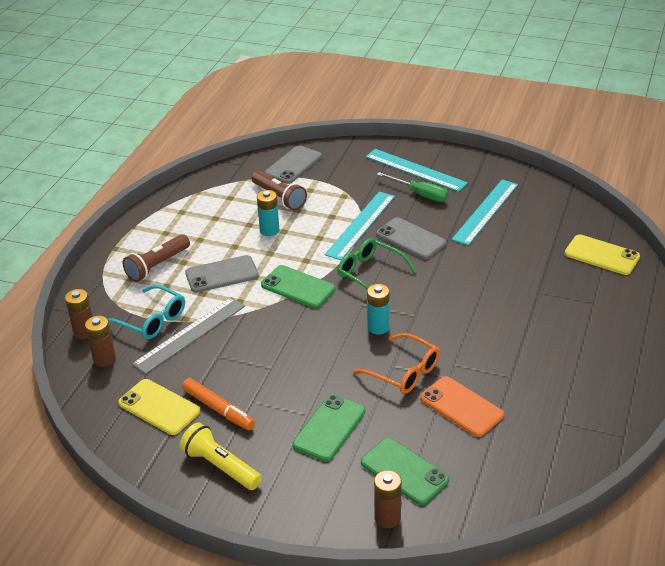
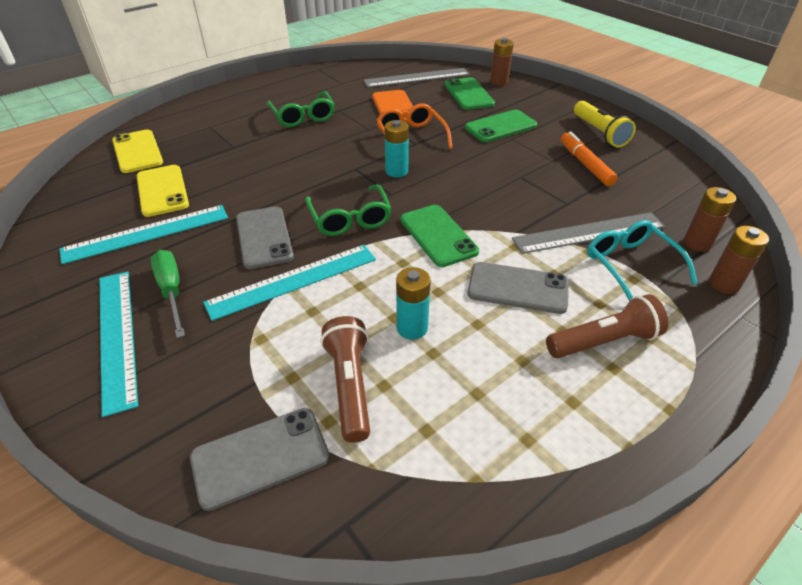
camera: 150 degrees left, 5 degrees up
yellow phone [118,379,200,435] -> yellow phone moved to [137,165,189,217]
none -> green glasses [267,91,335,127]
none -> grey ruler [363,68,470,88]

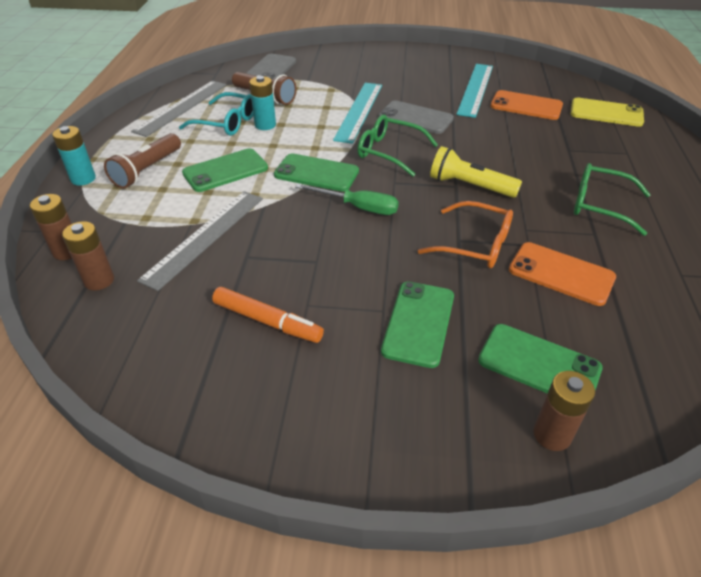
camera: 135 degrees right, 0 degrees up
turquoise ruler [100,271,138,417] -> none
yellow phone [137,165,189,217] -> orange phone [490,90,563,120]
green screwdriver [151,250,185,338] -> green screwdriver moved to [295,184,399,215]
grey ruler [363,68,470,88] -> grey ruler moved to [131,81,227,137]
turquoise battery [385,120,409,177] -> turquoise battery moved to [52,126,96,186]
grey phone [467,262,569,314] -> green phone [182,148,268,192]
yellow flashlight [574,101,636,148] -> yellow flashlight moved to [430,146,522,198]
turquoise glasses [587,220,698,301] -> turquoise glasses moved to [179,92,253,136]

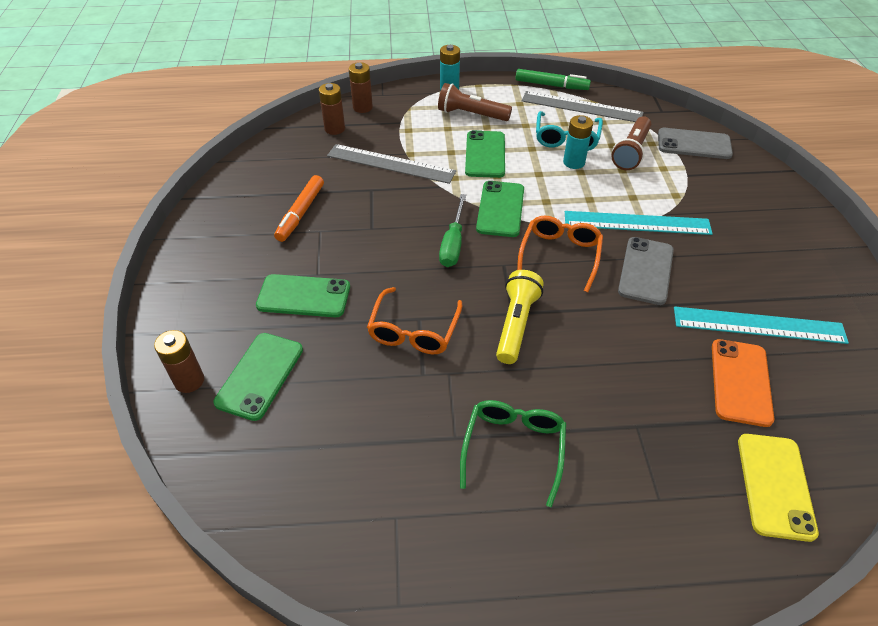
camera: 80 degrees right, 5 degrees up
green phone [182,148,268,192] -> green phone turned 45 degrees clockwise [465,130,505,178]
green glasses [358,115,438,177] -> orange glasses [517,215,603,292]
orange phone [509,242,616,306] -> none
none -> green marker [516,69,591,90]

